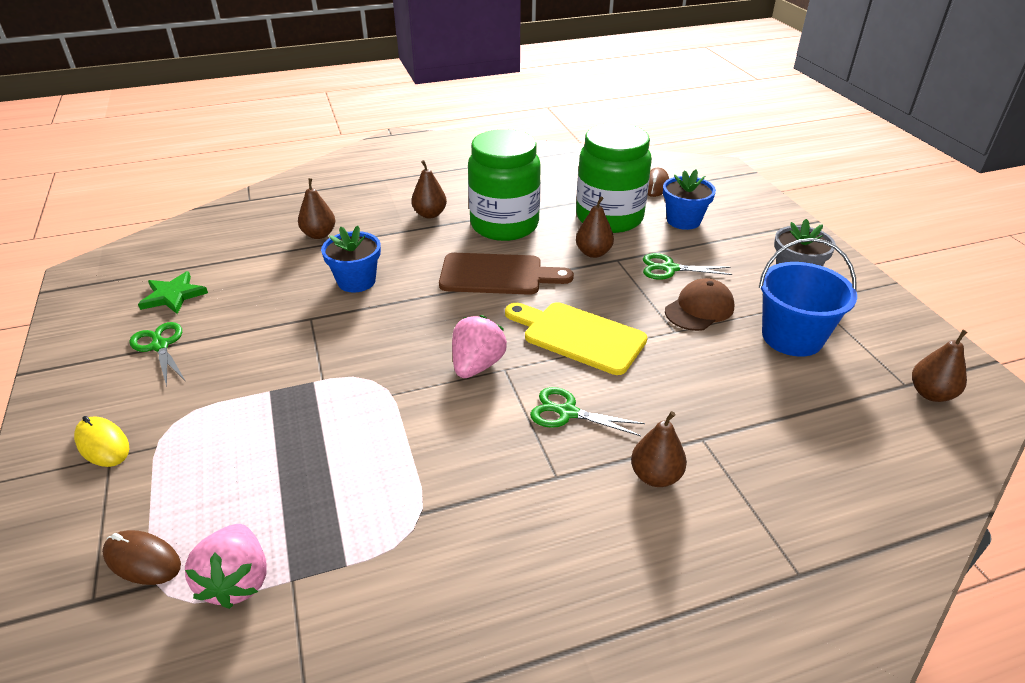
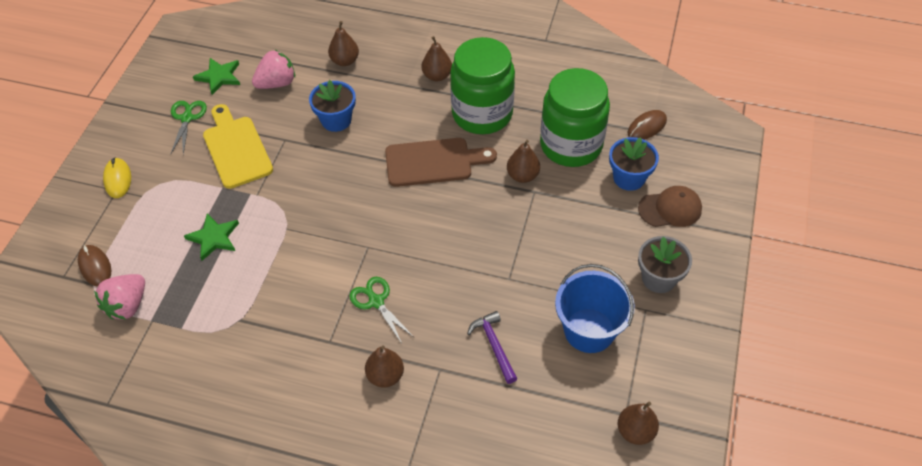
camera: 35 degrees right, 15 degrees up
brown cutting board [439,253,574,295] -> brown cutting board turned 45 degrees counterclockwise [385,138,497,187]
pink strawberry [452,315,507,378] -> pink strawberry moved to [252,50,295,89]
yellow cutting board [505,302,647,375] -> yellow cutting board moved to [203,104,273,189]
green scissors [643,253,732,280] -> none
brown cap [665,278,734,331] -> brown cap moved to [638,186,702,227]
none -> green star [184,213,239,261]
none -> purple hammer [467,311,518,384]

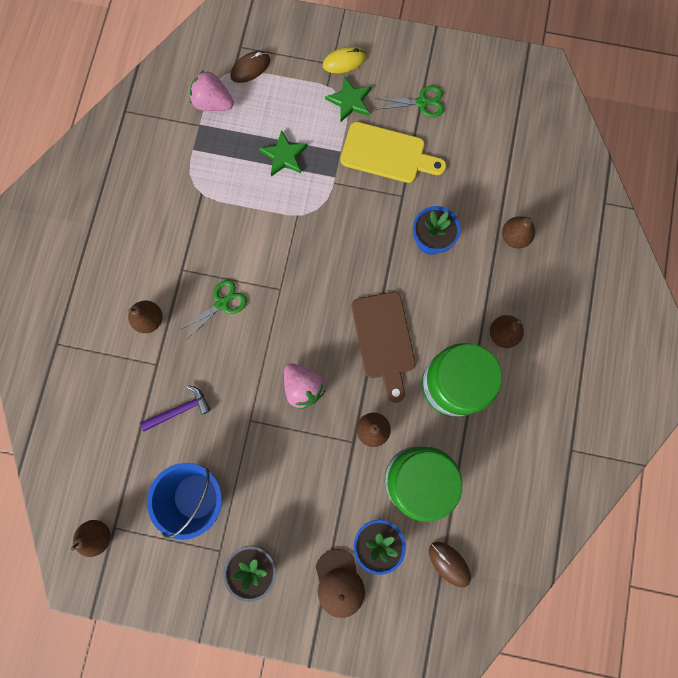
camera: 85 degrees right, 25 degrees up
green star [193,58,240,95] -> green star moved to [325,76,372,122]
yellow cutting board [203,104,273,189] -> yellow cutting board turned 45 degrees clockwise [340,122,446,183]
pink strawberry [252,50,295,89] -> pink strawberry moved to [284,363,326,409]

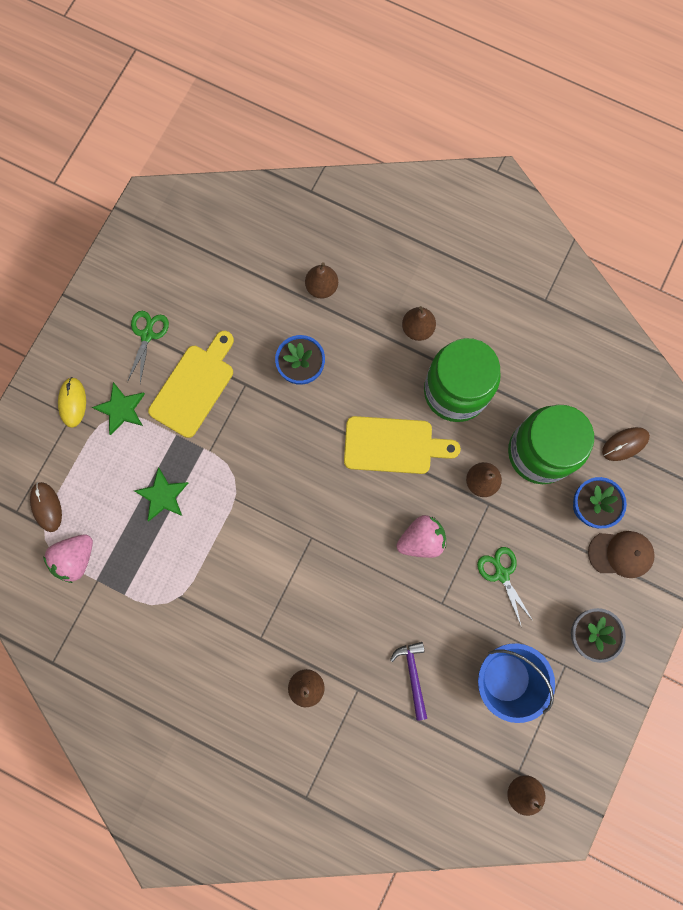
camera: 75 degrees left, 0 degrees up
green scissors [178,280,247,340] -> green scissors moved to [477,547,534,627]
brown cutting board [352,292,416,403] -> yellow cutting board [344,416,461,474]

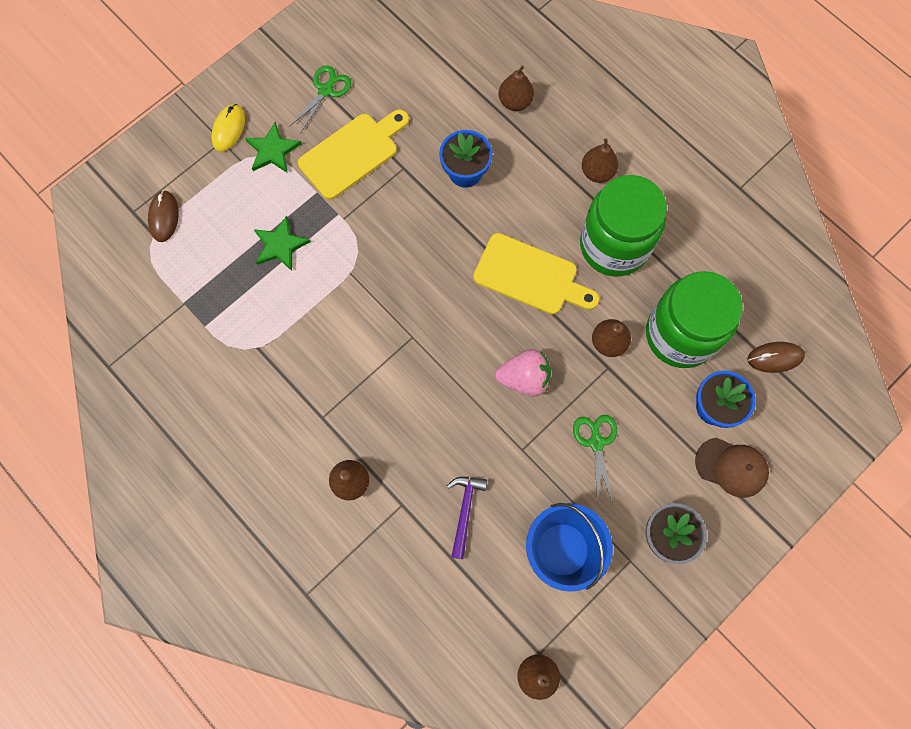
camera: 20 degrees right, 5 degrees down
pink strawberry [43,534,93,583] -> none

